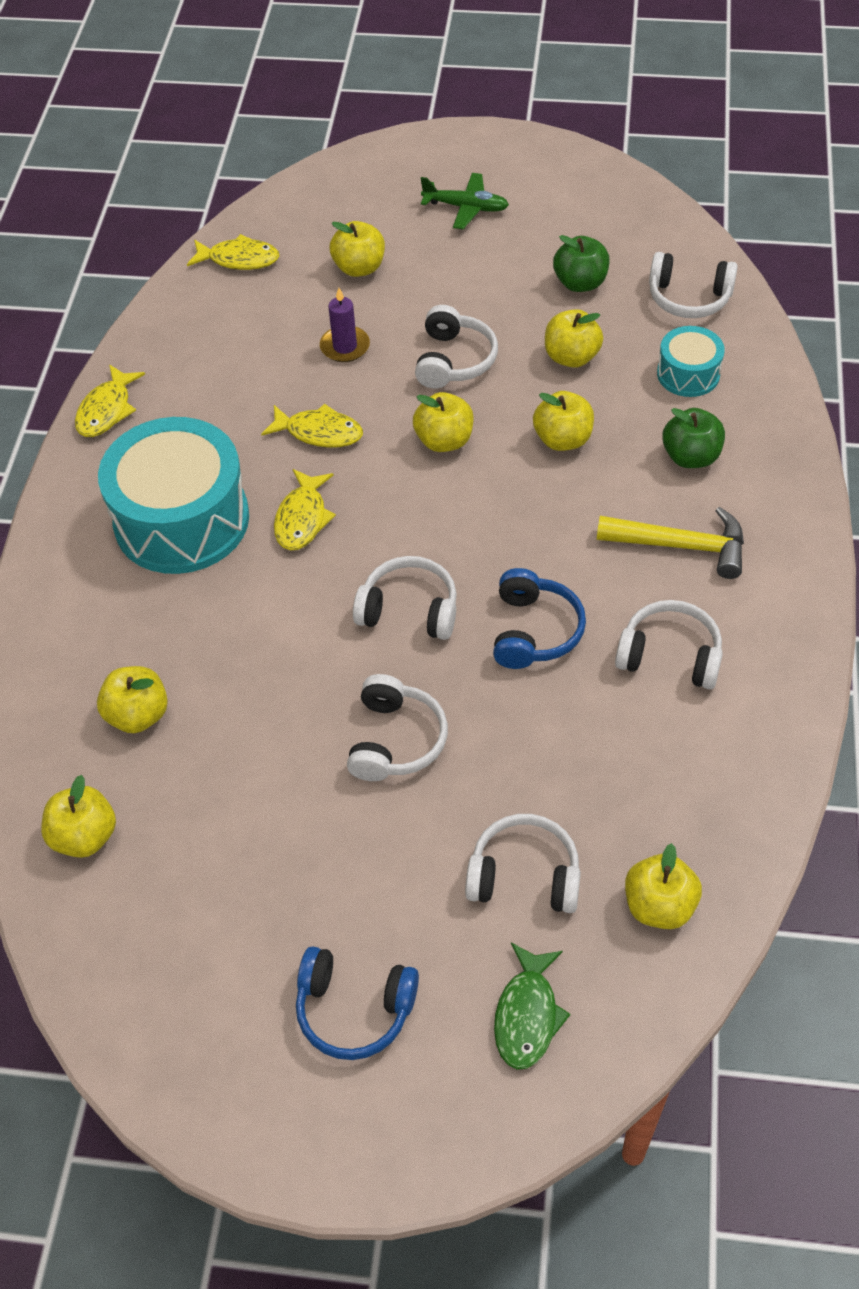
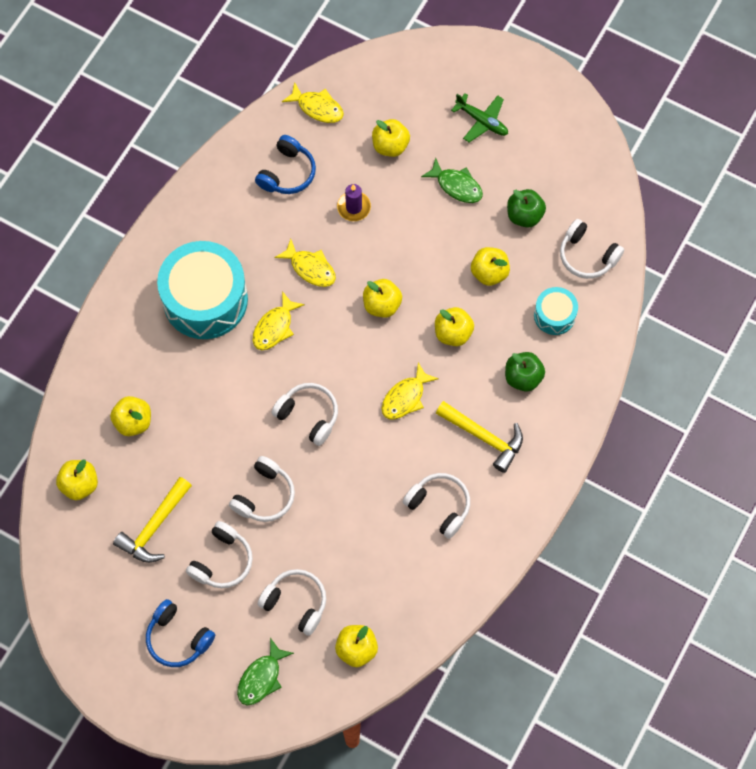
camera: 20 degrees right, 15 degrees up
yellow fish [75,364,145,437] -> yellow fish moved to [382,362,439,419]
white headphones [415,305,498,389] -> white headphones moved to [186,521,253,588]
blue headphones [493,568,586,669] -> blue headphones moved to [255,135,316,194]
none -> yellow hammer [113,477,192,563]
none -> green fish [421,157,483,203]

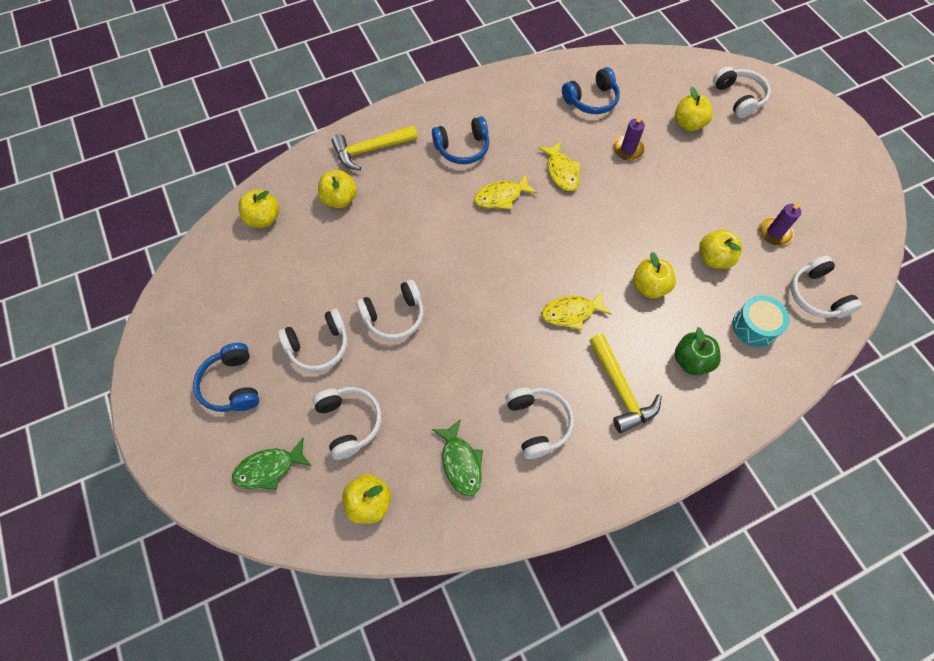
camera: 35 degrees right, 5 degrees down
yellow hammer [113,477,192,563] -> yellow hammer moved to [331,125,418,171]
turquoise drum [157,241,248,339] -> blue headphones [432,116,489,164]
white headphones [272,383,338,446] -> white headphones moved to [713,66,771,118]
yellow fish [282,82,344,123] -> none
yellow apple [363,279,402,318] -> none
green fish [421,157,483,203] -> green fish moved to [432,419,483,496]
green plane [451,93,508,143] -> none
green apple [507,189,546,228] -> purple candle [759,201,801,245]

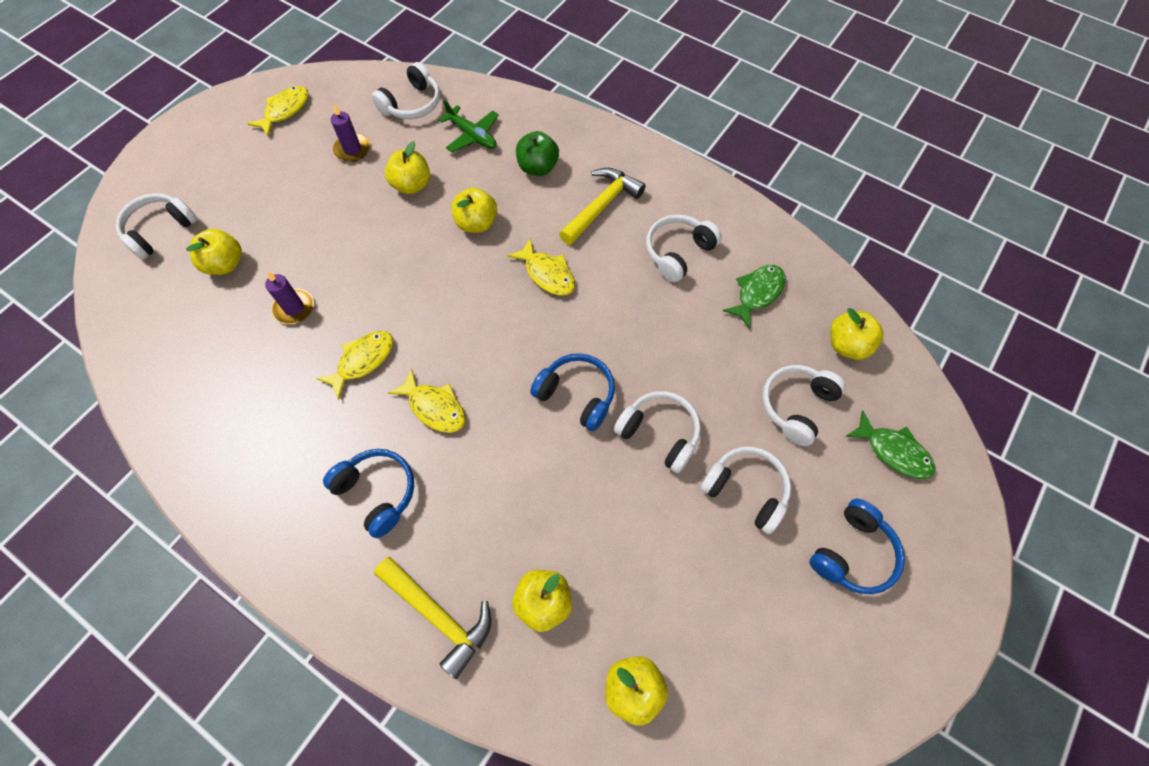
camera: 120 degrees left, 0 degrees up
blue headphones [562,67,620,114] -> blue headphones moved to [530,353,615,431]
turquoise drum [732,295,789,347] -> green plane [439,100,499,152]
none -> yellow fish [247,86,308,137]

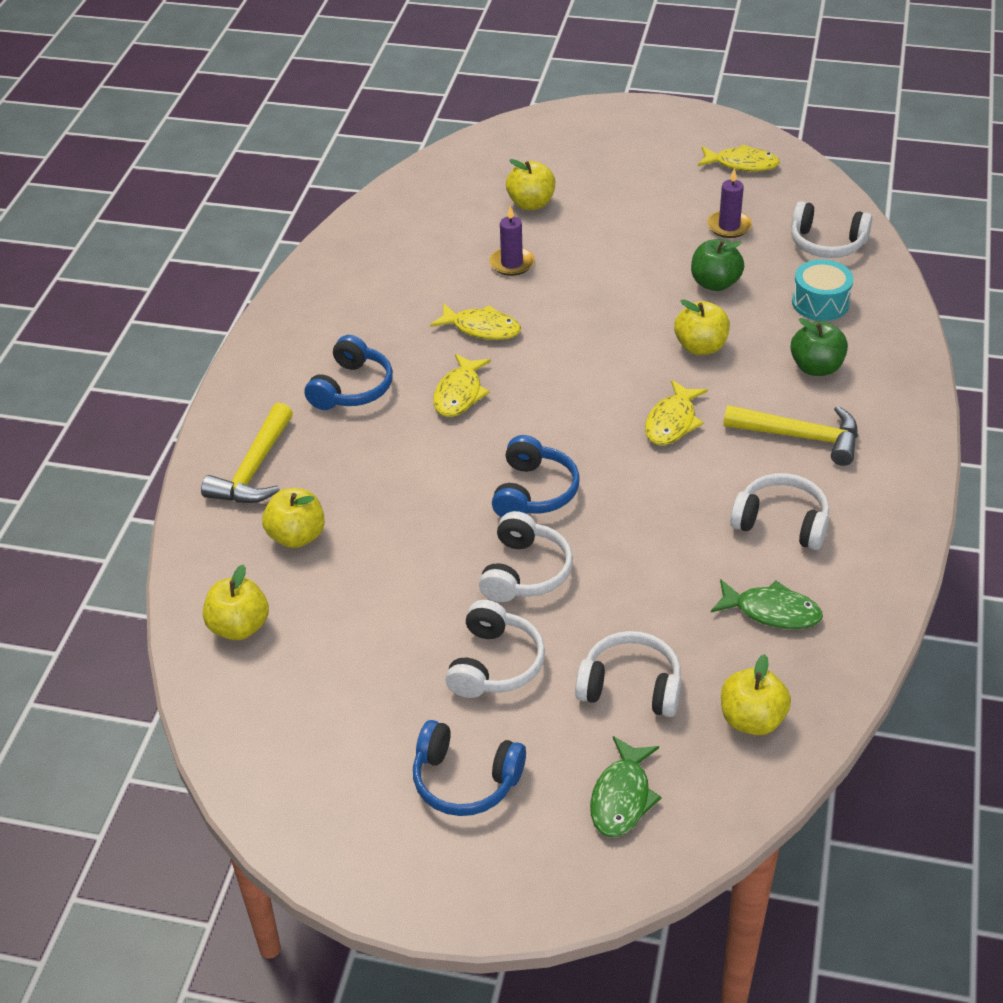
camera: 70 degrees right, 20 degrees down
white headphones [116,193,197,260] -> none
yellow apple [385,141,430,194] -> green apple [691,239,744,291]
green plane [439,100,499,152] -> turquoise drum [792,259,854,321]

